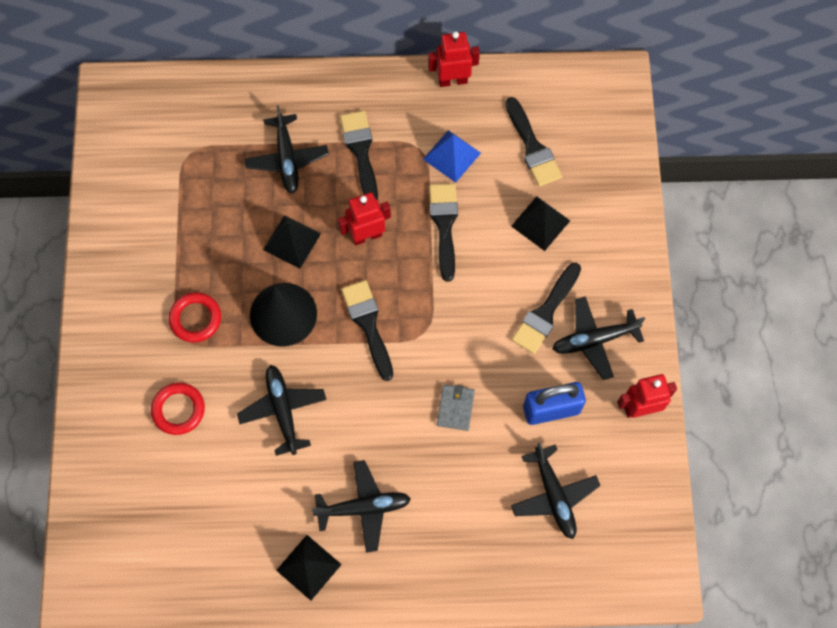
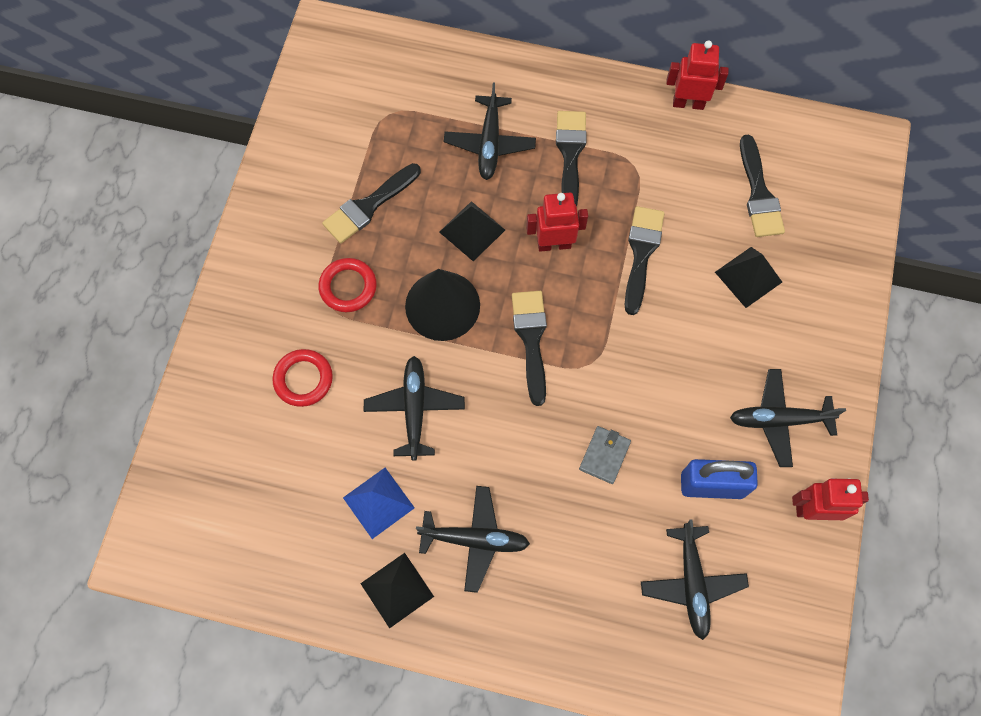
camera: 15 degrees right, 0 degrees up
blue pyramid [423,130,481,183] -> blue pyramid moved to [343,468,415,539]
black brush [512,263,581,354] -> black brush moved to [322,163,421,244]

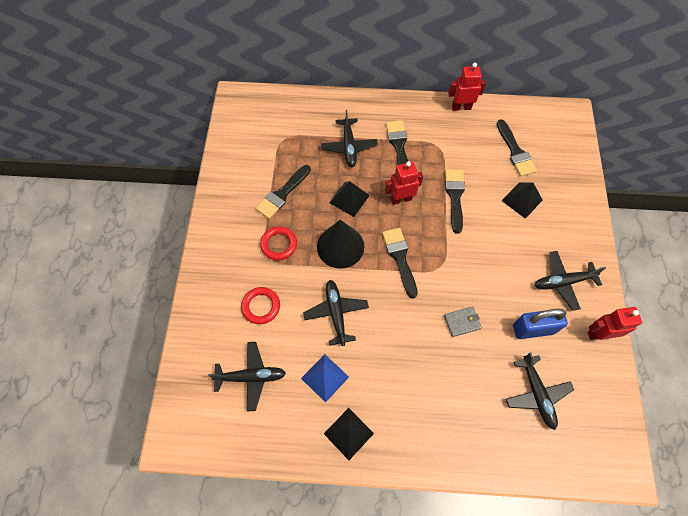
camera: 10 degrees left, 5 degrees down
black plane [416,486,530,593] -> black plane moved to [208,342,286,412]
grey wallet [579,426,631,484] -> grey wallet turned 60 degrees clockwise [444,306,482,337]

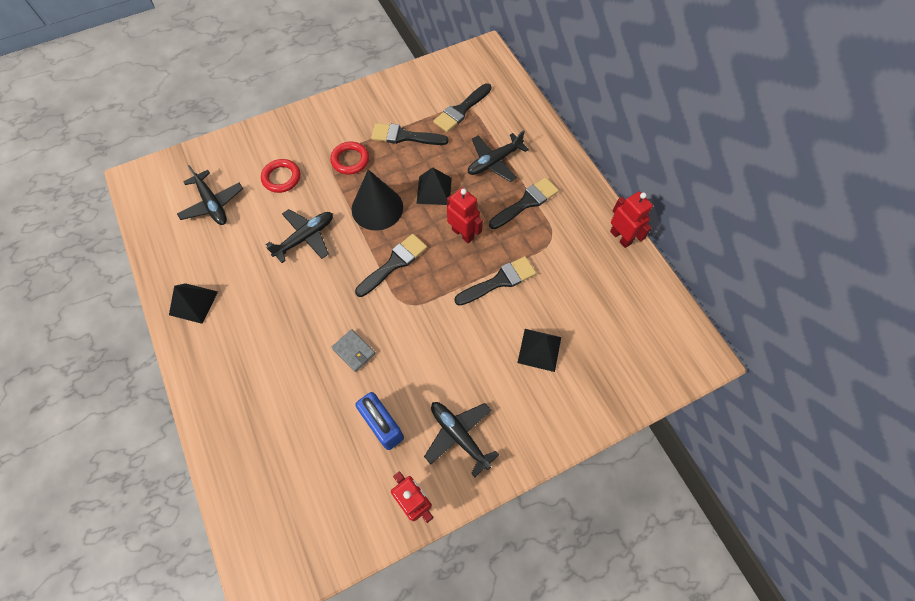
camera: 60 degrees right, 0 degrees up
blue pyramid [301,354,349,403] -> none
black brush [497,119,537,176] -> black brush moved to [433,83,491,132]
black plane [506,352,574,430] -> none

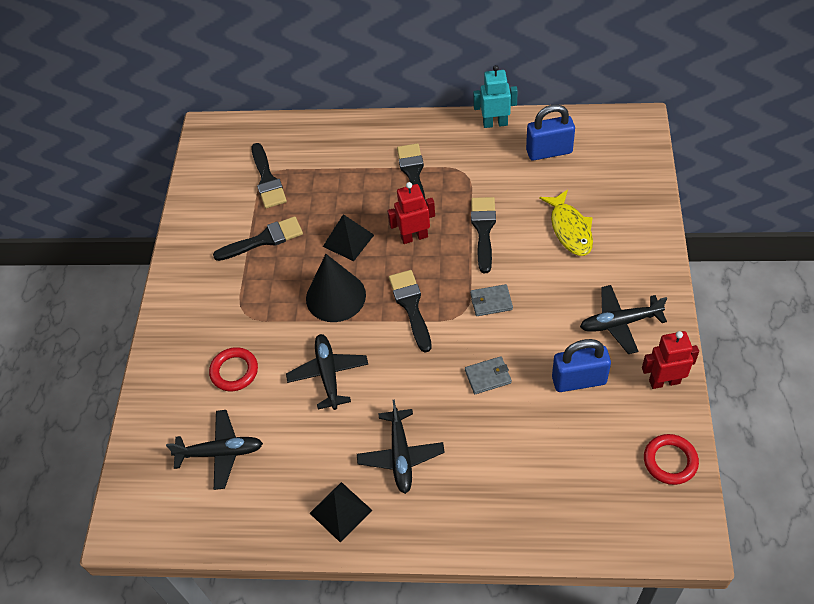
camera: 55 degrees left, 10 degrees down
red ring [330,142,369,174] -> red ring moved to [644,434,699,485]
black brush [371,123,449,145] -> black brush turned 150 degrees counterclockwise [213,216,303,261]
black plane [468,130,529,182] -> black plane moved to [357,400,445,494]
black pyramid [517,329,561,372] -> yellow fish [539,189,593,256]
red robot [610,192,653,248] -> turquoise robot [473,65,518,128]
none -> grey wallet [470,284,513,316]
none -> blue padlock [526,104,575,161]

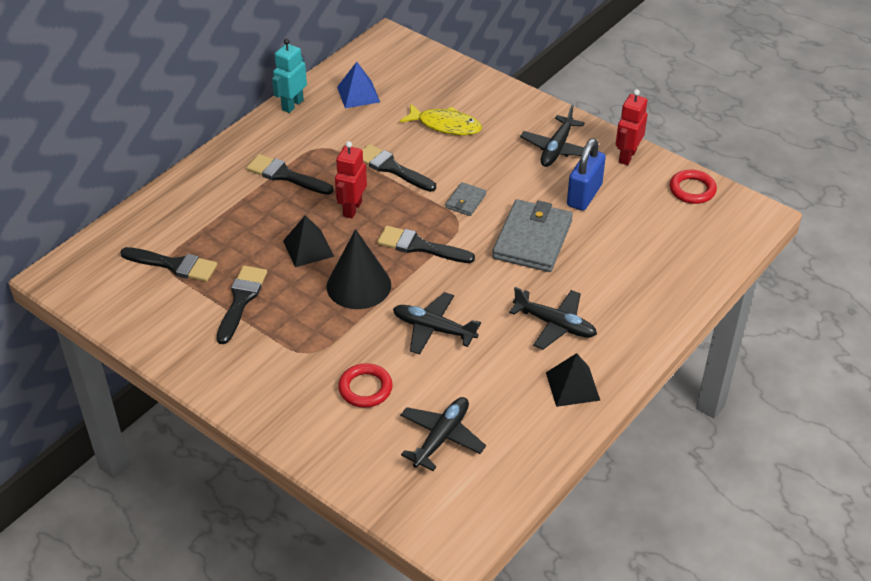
camera: 60 degrees left, 10 degrees down
grey wallet [465,356,512,394] -> grey wallet [492,199,573,272], size x2.09
blue padlock [526,104,575,161] -> blue pyramid [337,62,380,108]

